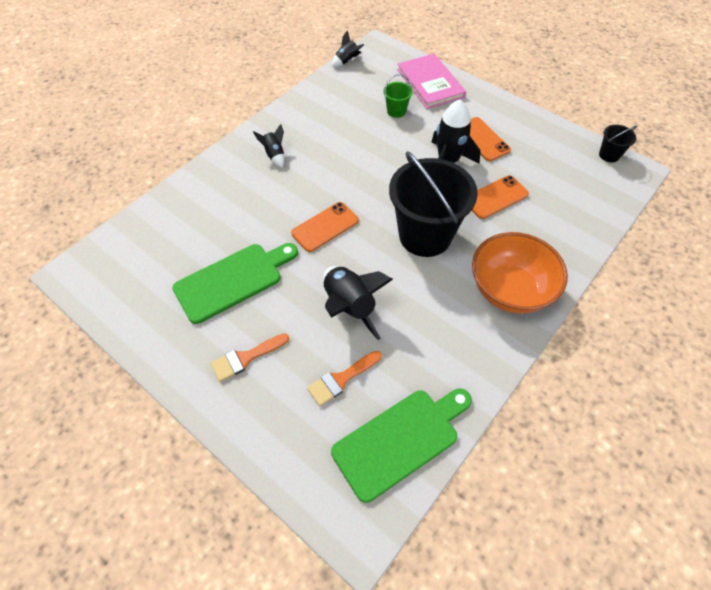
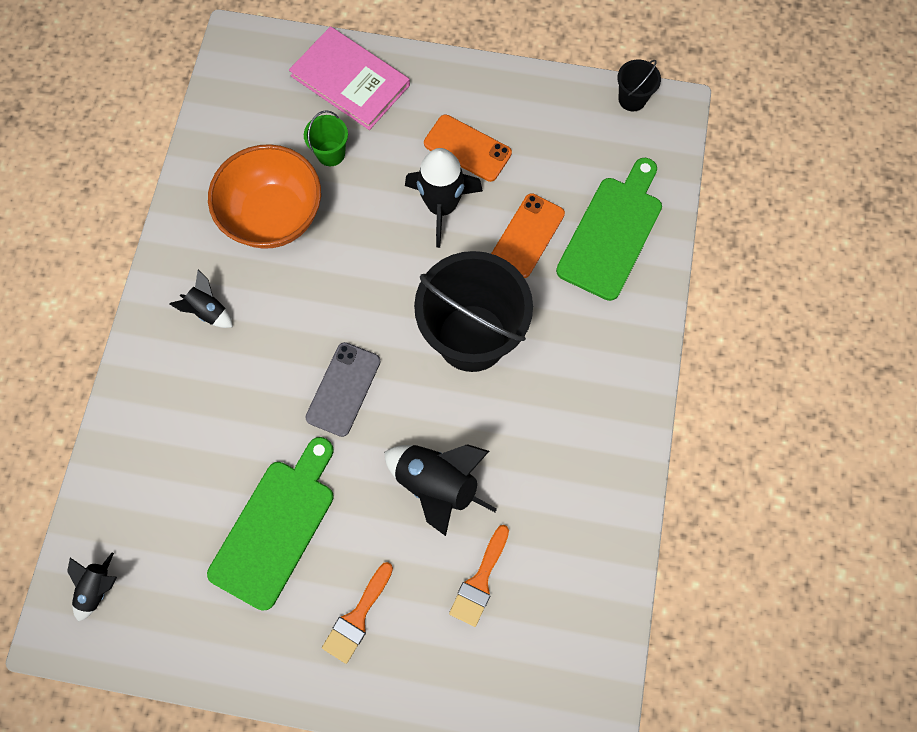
camera: 30 degrees left, 15 degrees up
orange phone [291,202,359,252] -> grey phone [305,342,381,437]
green cutting board [331,388,472,503] -> green cutting board moved to [556,158,662,301]
black rocket [332,30,364,67] -> black rocket moved to [67,553,117,622]
orange bowl [472,232,568,314] -> orange bowl moved to [208,144,321,249]

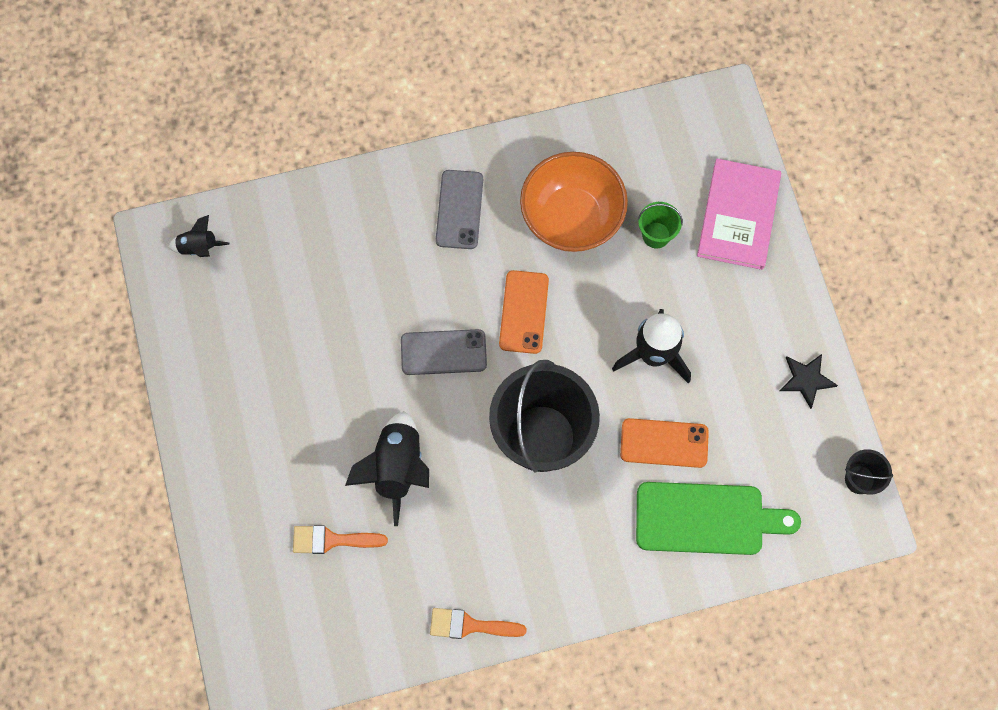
camera: 65 degrees right, 0 degrees up
black rocket [169,269,233,328] -> grey phone [436,170,483,249]
green cutting board [207,437,334,611] -> none
orange brush [322,562,393,664] -> orange brush moved to [430,608,527,639]
orange phone [424,115,512,182] -> orange phone moved to [499,270,549,354]
none -> black star [780,354,838,409]

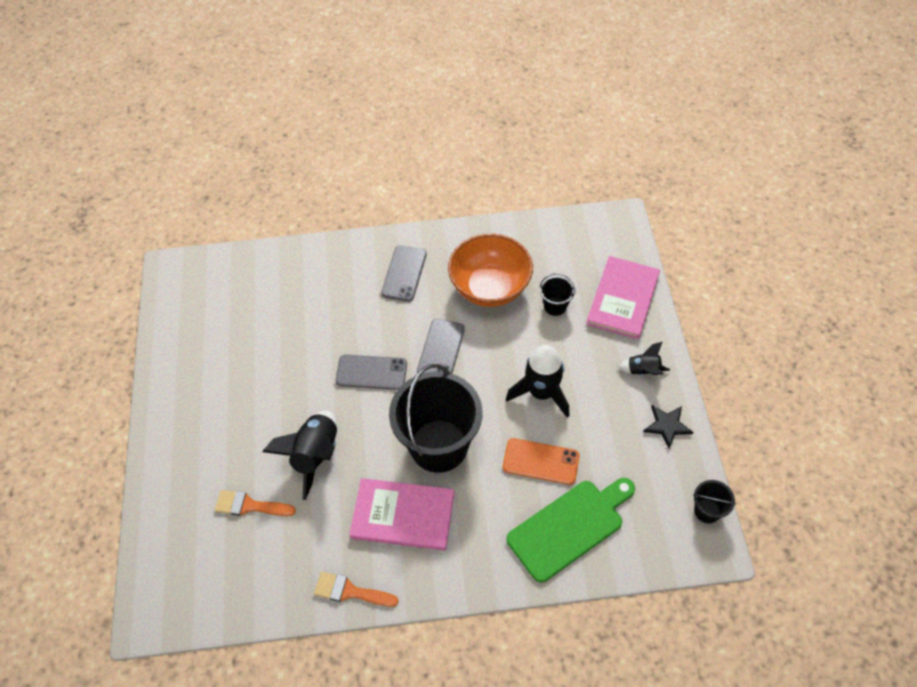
camera: 10 degrees right, 15 degrees down
black rocket [168,215,230,257] -> black rocket moved to [619,342,670,375]
orange phone [499,270,549,354] -> grey phone [417,319,465,374]
green cutting board [636,482,801,555] -> green cutting board turned 45 degrees counterclockwise [507,478,635,583]
green bucket [638,202,683,248] -> black bucket [540,273,575,316]
none -> pink book [349,478,454,551]

